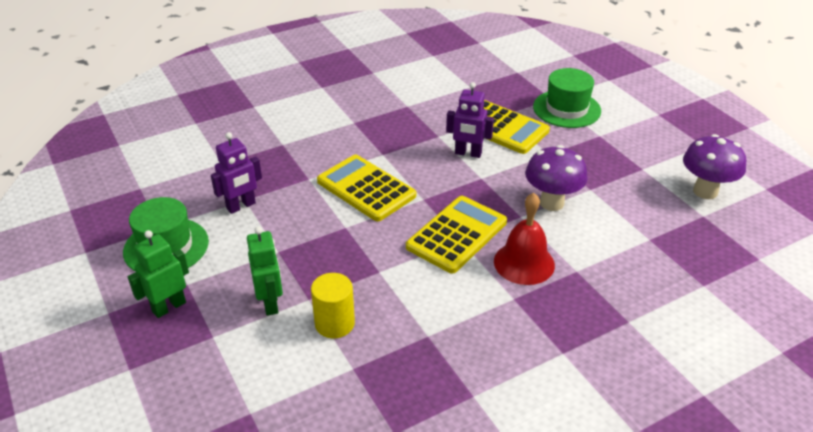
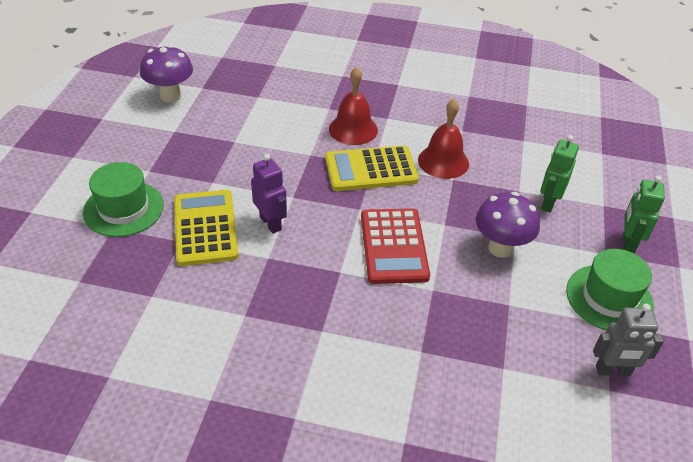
camera: 140 degrees left, 5 degrees up
green robot [128,230,189,318] -> green robot turned 105 degrees clockwise [623,175,665,254]
purple robot [211,132,262,214] -> none
yellow cylinder [311,273,355,338] -> none
yellow calculator [317,155,416,221] -> red calculator [361,208,430,284]
purple mushroom [525,145,588,211] -> purple mushroom moved to [476,192,540,258]
none -> red bell [418,99,469,179]
none -> grey robot [593,304,664,376]

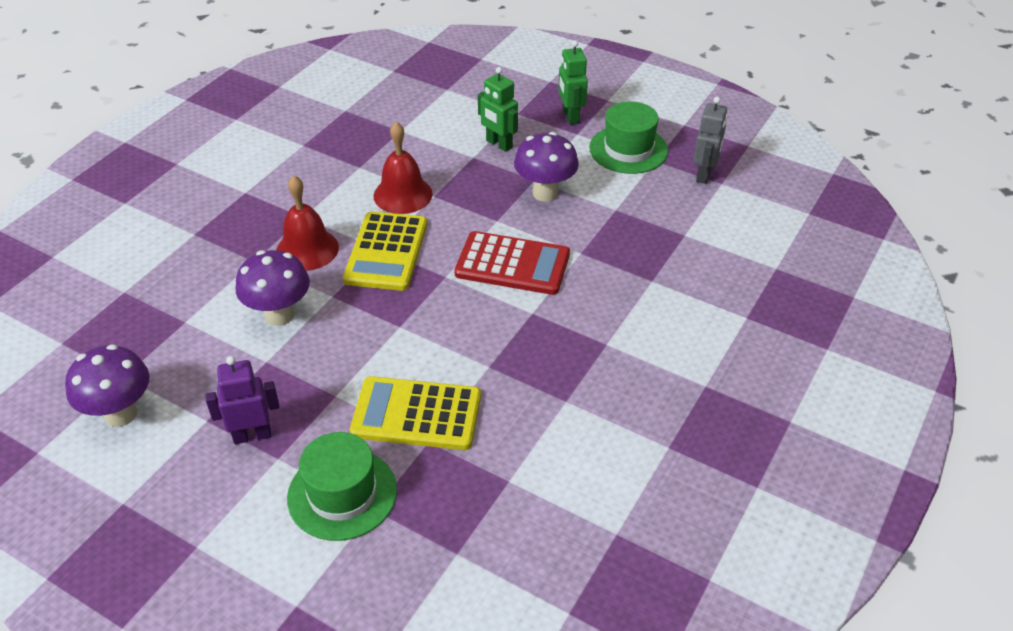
camera: 70 degrees left, 0 degrees up
purple robot [251,154,287,234] -> purple robot moved to [205,356,279,444]
green robot [623,175,665,254] -> green robot turned 45 degrees clockwise [558,40,588,125]
none -> purple mushroom [236,250,310,326]

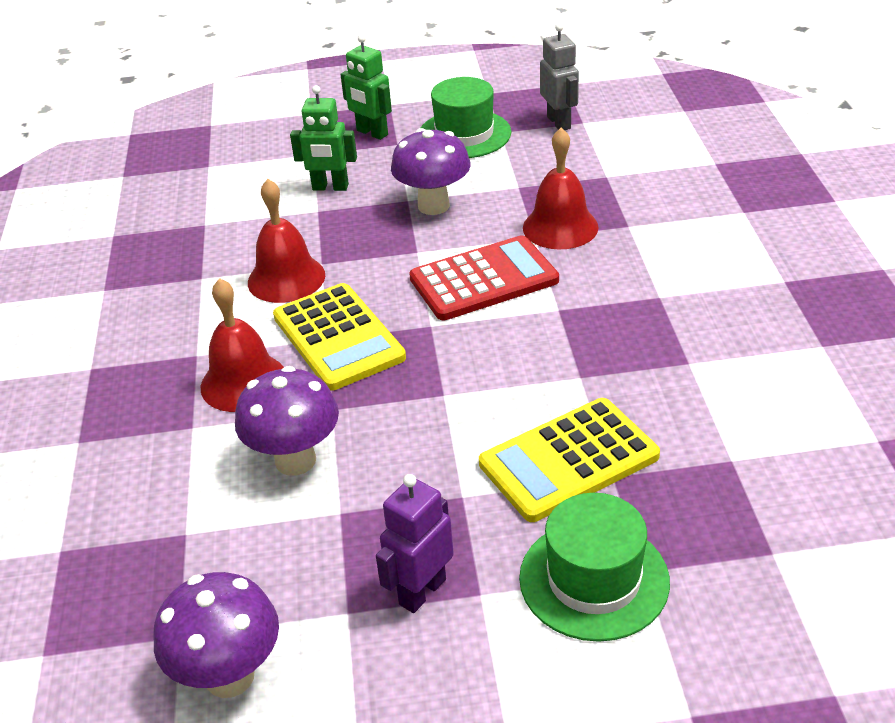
camera: 35 degrees left, 5 degrees down
none -> red bell [523,128,599,249]

